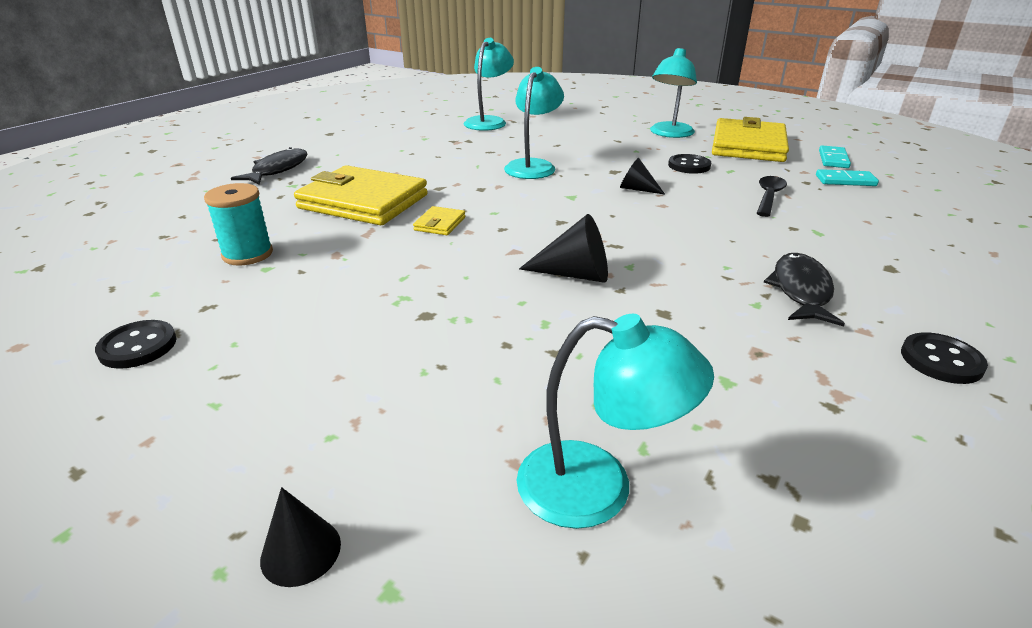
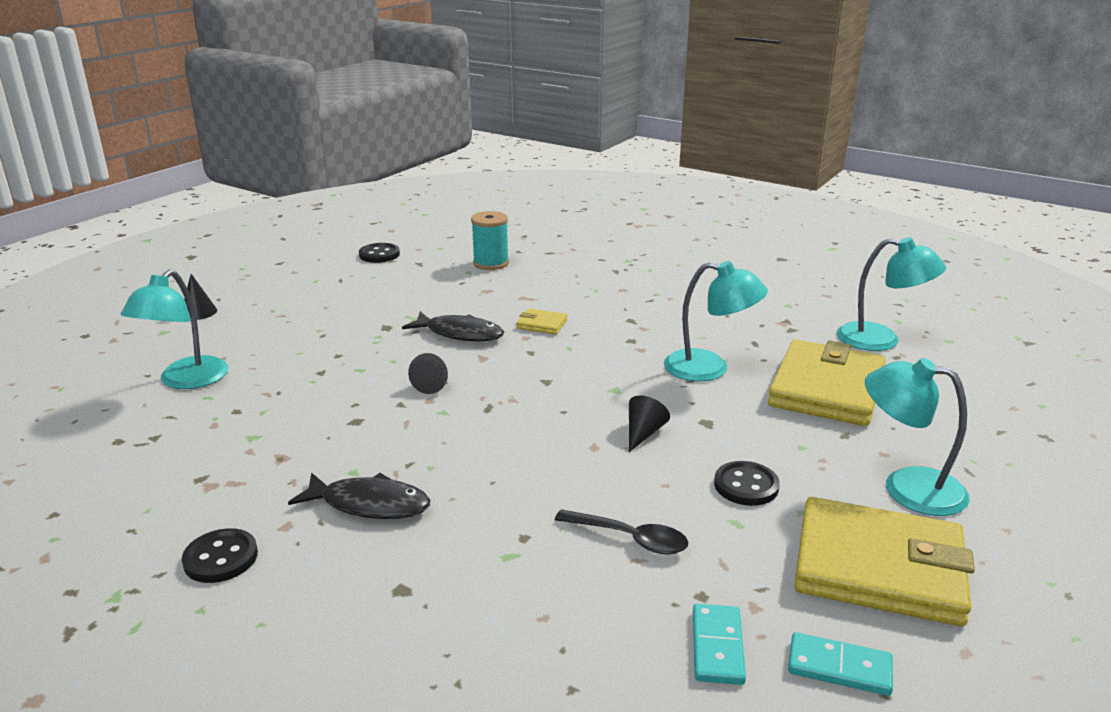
camera: 90 degrees right, 5 degrees down
black fish [231,147,308,184] -> black fish moved to [402,312,504,342]
yellow wallet [294,165,428,225] -> yellow wallet moved to [768,340,886,426]
black cone [519,214,608,283] -> black cone [408,353,448,394], size x0.65

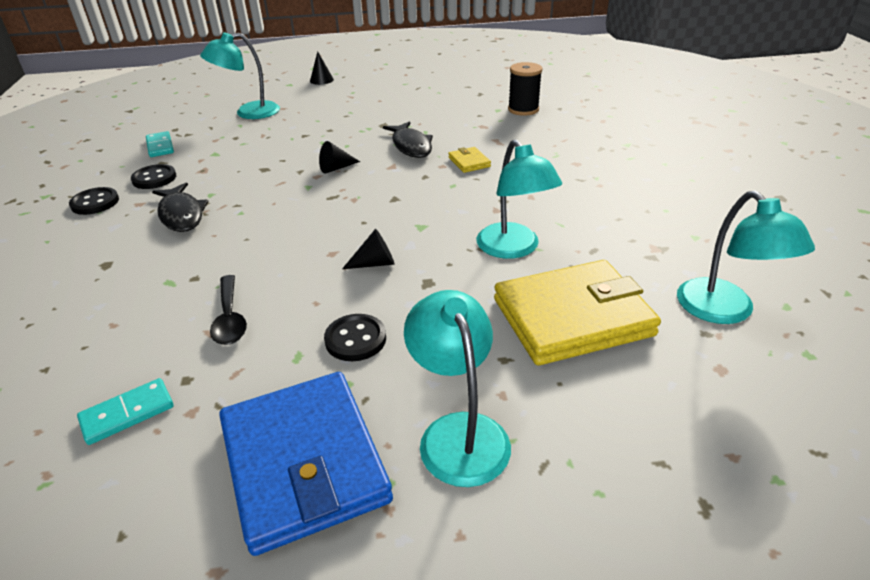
camera: 50 degrees right, 10 degrees up
black button [359,243,400,263] -> black button moved to [131,164,176,189]
turquoise spool [471,211,509,270] -> black spool [508,62,542,116]
turquoise domino [788,632,893,696] -> turquoise domino moved to [146,131,174,157]
yellow wallet [794,497,975,626] -> blue wallet [219,372,393,556]

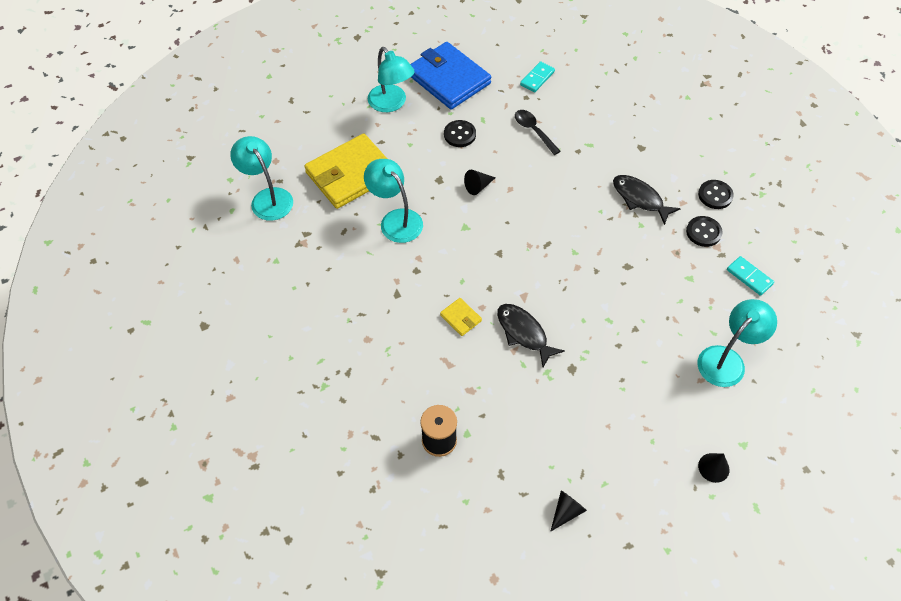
camera: 160 degrees right, 20 degrees up
black cone [319,141,360,173] -> black cone moved to [550,490,587,532]

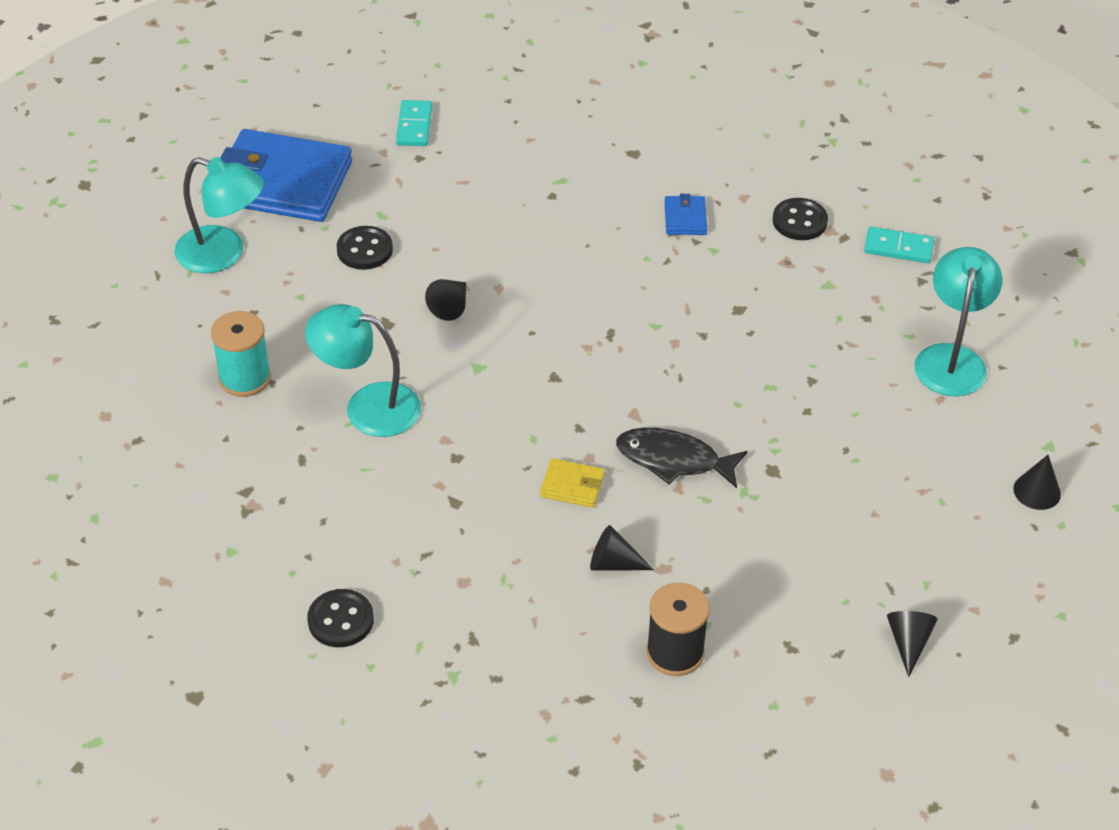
camera: 35 degrees left, 10 degrees down
turquoise lamp [230,136,293,221] -> none
yellow wallet [304,133,387,209] -> turquoise spool [211,311,271,397]
black spoon [515,110,561,155] -> none
black fish [613,175,681,225] -> blue wallet [664,194,707,235]
black button [698,180,734,209] -> black button moved to [307,589,374,647]
none -> black cone [590,525,654,570]

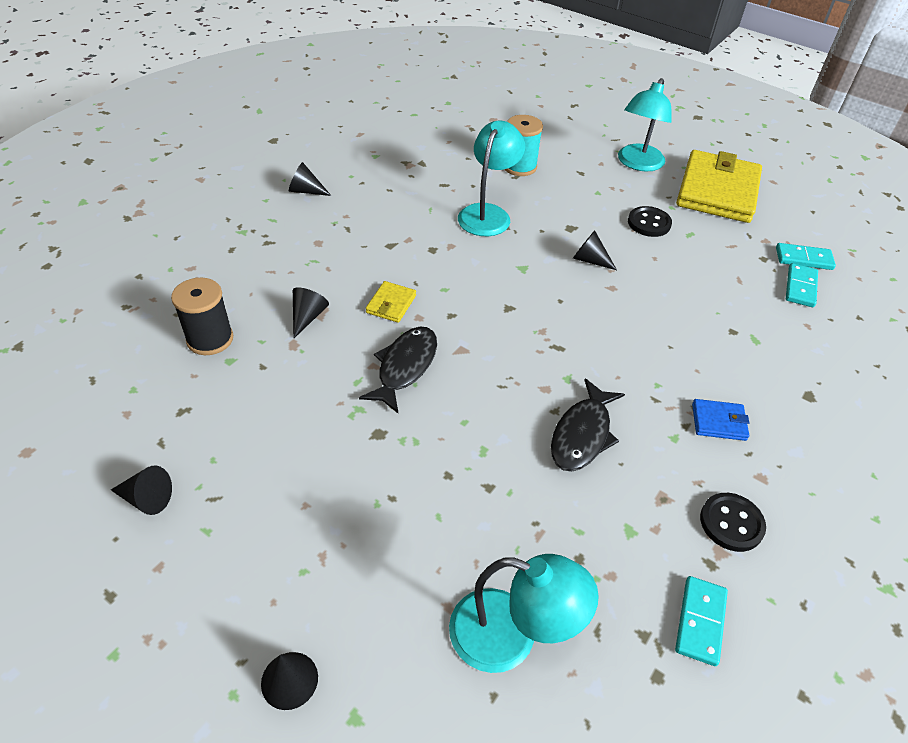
camera: 95 degrees right, 0 degrees up
blue wallet [221,129,352,222] -> yellow wallet [676,150,762,223]
black button [307,589,374,647] -> black cone [289,162,331,196]
none -> black fish [551,378,625,472]
none -> turquoise domino [786,263,818,307]

